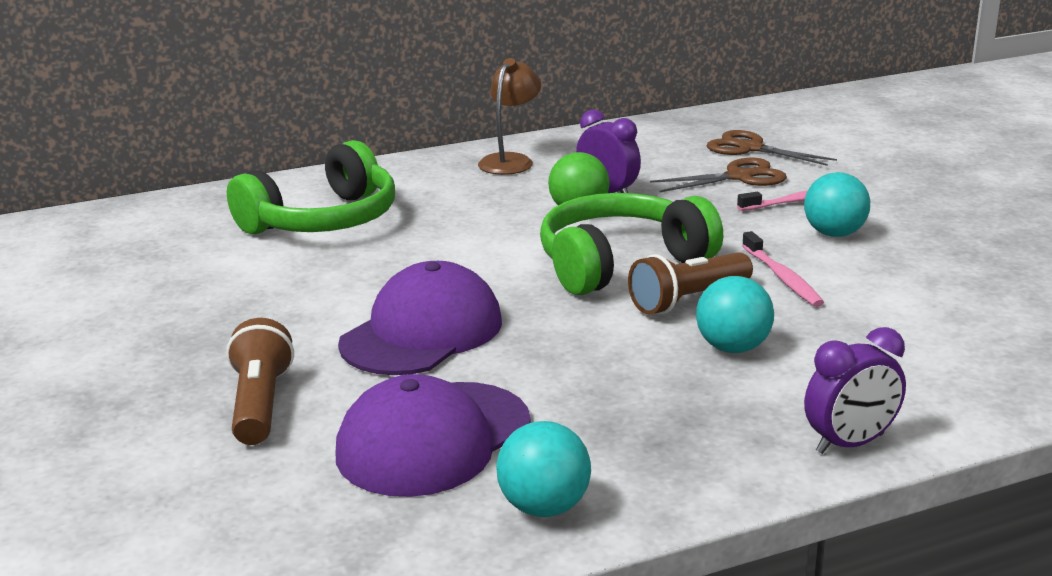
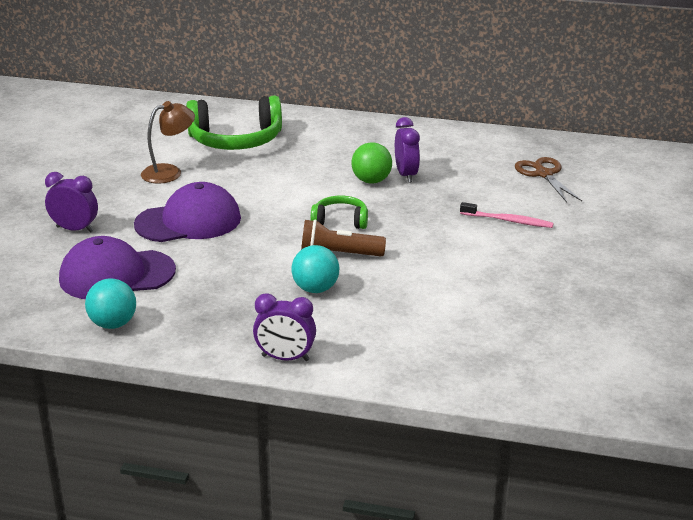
camera: 35 degrees right, 5 degrees up
brown flashlight [226,318,294,445] -> purple clock [45,172,98,233]
brown lamp [478,58,541,175] -> brown lamp moved to [141,101,195,184]
green headphones [540,193,723,295] -> green headphones [311,196,368,229], size x0.52
brown scissors [650,158,787,192] -> none
pink toothbrush [742,231,824,307] -> none
turquoise ball [804,172,870,237] -> none

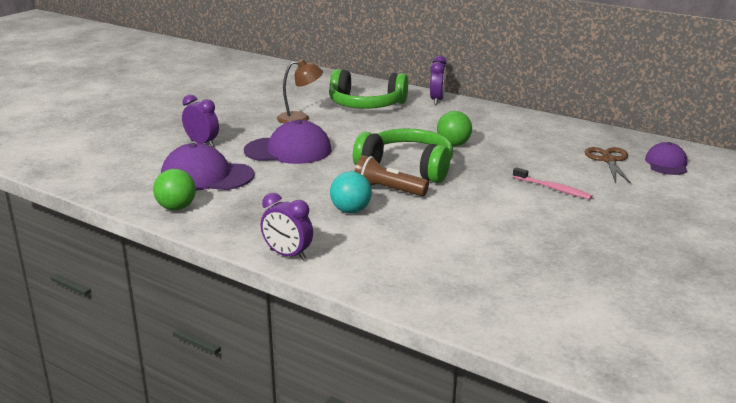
camera: 20 degrees right, 5 degrees down
turquoise ball [85,278,136,329] -> green ball [153,169,196,210]
green headphones [311,196,368,229] -> green headphones [353,129,453,183], size x1.93
purple clock [395,117,420,183] -> purple clock moved to [430,56,446,104]
none -> purple cap [645,142,687,175]

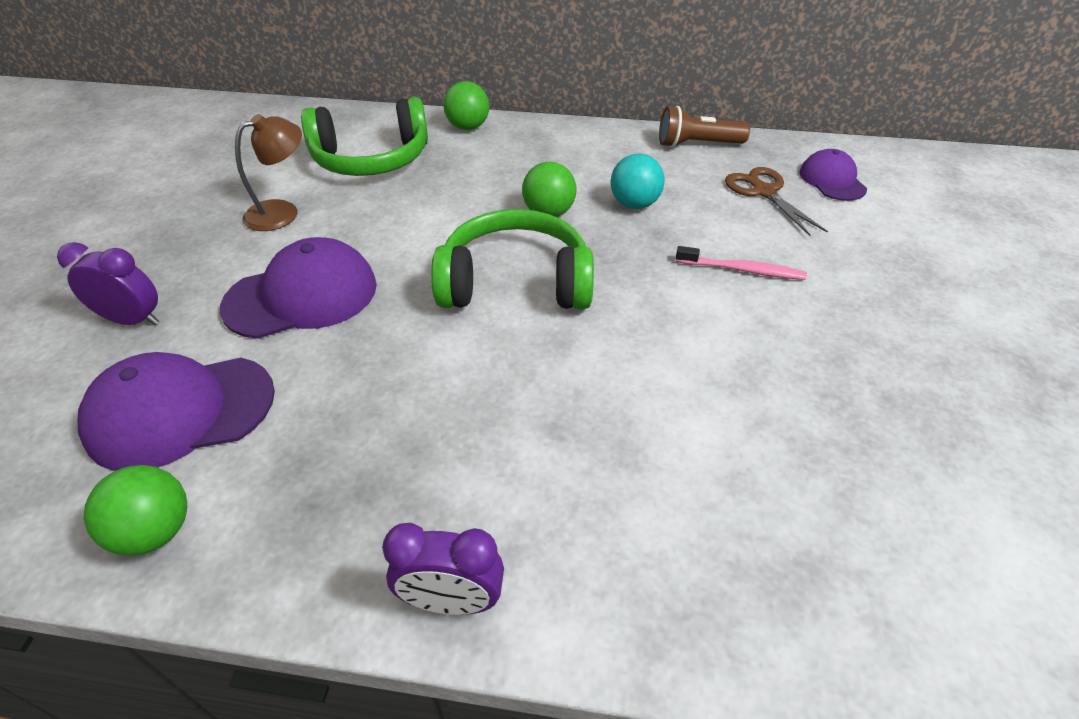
camera: 25 degrees left, 20 degrees up
turquoise ball [330,171,372,213] -> turquoise ball moved to [610,154,665,209]
brown flashlight [354,155,429,196] -> brown flashlight moved to [659,106,750,148]
purple clock [430,56,446,104] -> green ball [444,81,489,130]

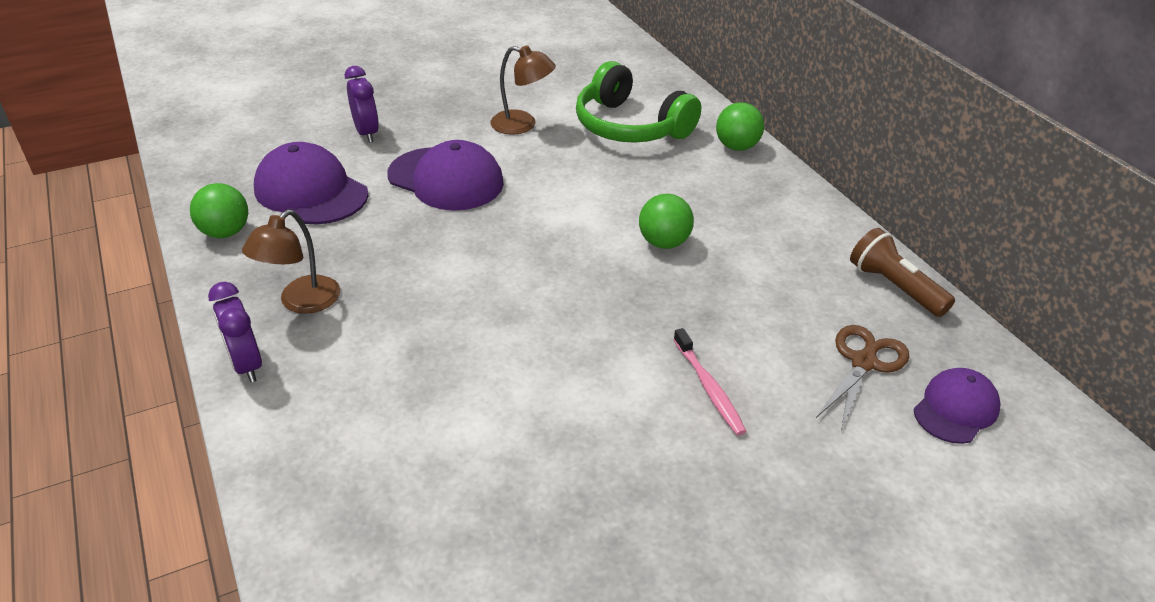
camera: 55 degrees right, 5 degrees down
green headphones [431,209,594,309] -> none
turquoise ball [610,154,665,209] -> none
none -> brown lamp [242,210,340,314]

